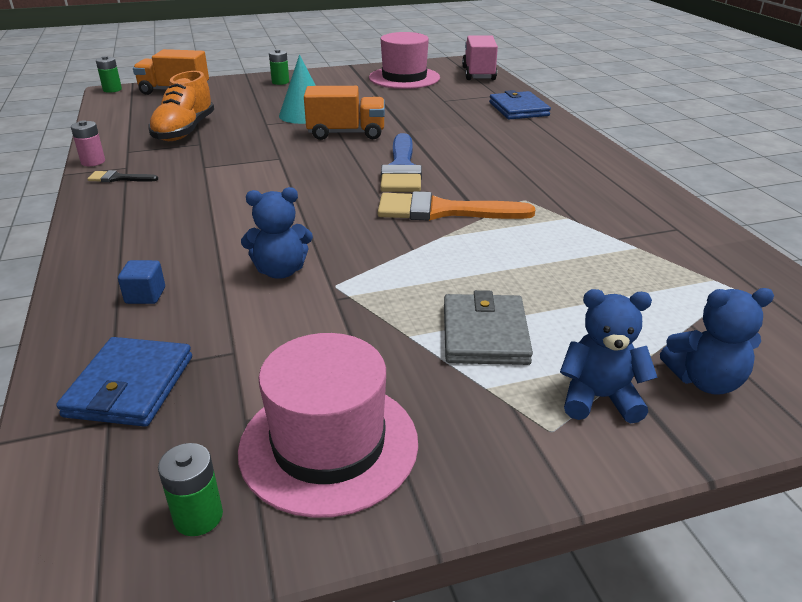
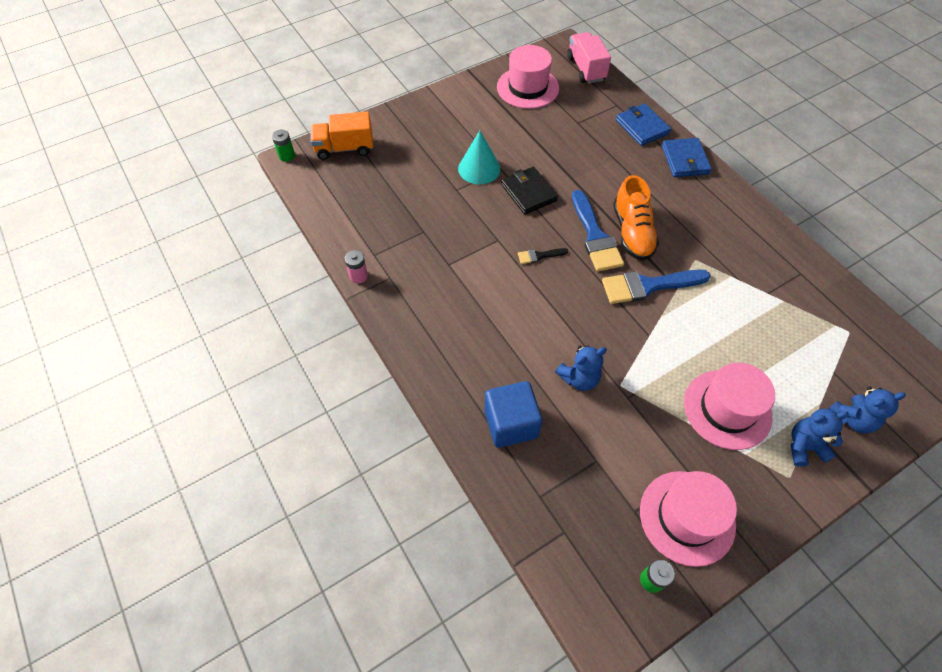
camera: 15 degrees left, 25 degrees up
blue wallet [56,337,192,427] -> blue wallet moved to [662,138,712,177]
black brush [87,170,158,182] -> black brush moved to [518,248,568,264]
blue cube [118,260,165,304] -> blue cube [484,381,542,448], size x2.14
orange shoe [148,71,214,141] -> orange shoe moved to [613,175,659,261]
green battery [269,49,289,85] -> none
orange truck [304,86,385,140] -> black wallet [501,167,558,214]
orange brush [378,191,535,221] -> blue brush [602,270,711,304]
grey wallet [444,290,533,365] -> pink hat [684,363,775,450]

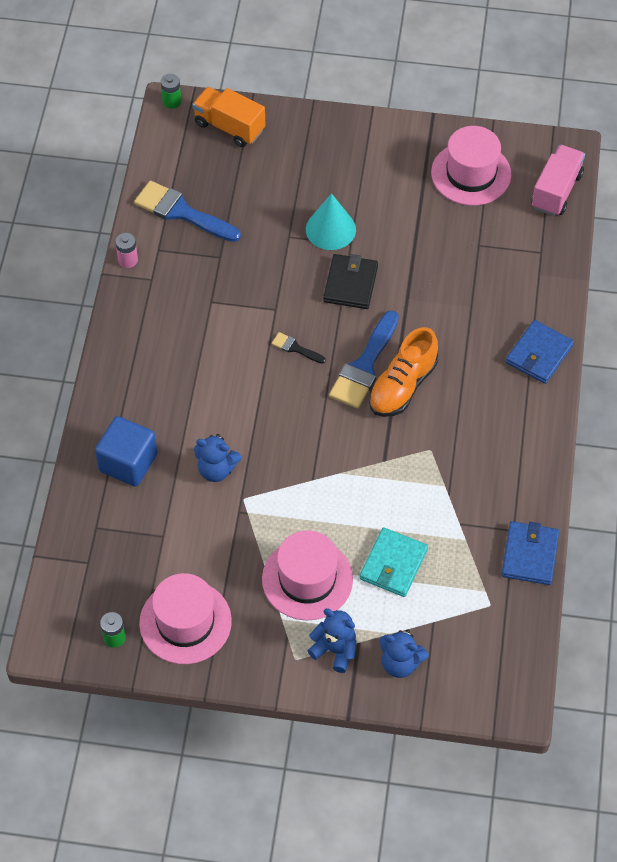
camera: 40 degrees right, 0 degrees up
blue brush [602,270,711,304] -> blue brush moved to [134,181,241,242]
blue wallet [616,104,671,146] -> blue wallet moved to [501,521,559,585]
none -> turquoise wallet [359,527,428,597]

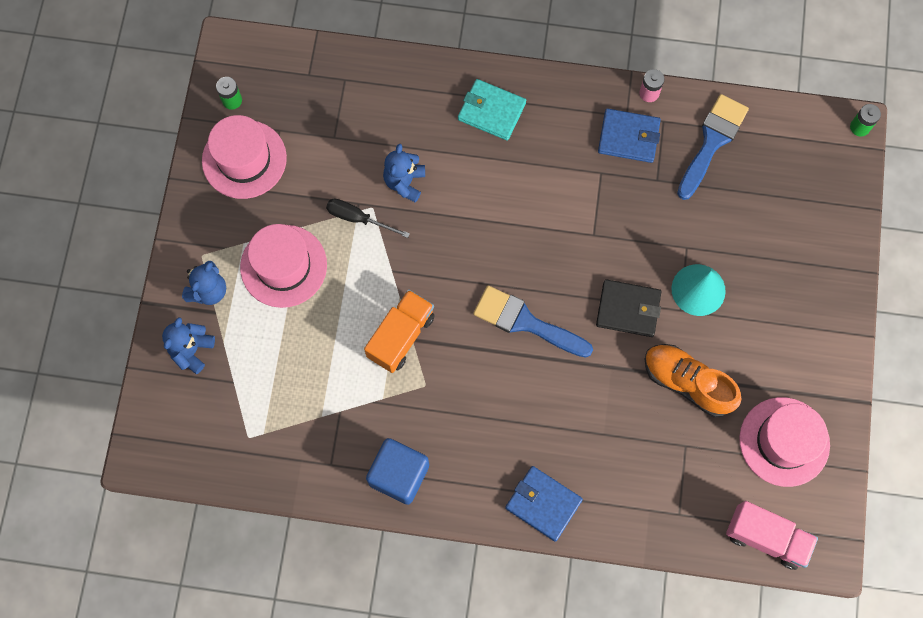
camera: 90 degrees right, 15 degrees up
blue cube [95,416,157,487] -> blue cube moved to [366,438,429,505]
orange truck [192,87,265,147] -> orange truck moved to [364,289,435,373]
black brush [272,332,326,364] -> none
turquoise wallet [359,527,428,597] -> turquoise wallet moved to [458,79,526,141]
orange shoe [369,327,438,417] -> orange shoe moved to [645,344,742,417]
blue wallet [501,521,559,585] -> blue wallet moved to [598,108,661,163]
none -> black screwdriver [326,198,410,238]

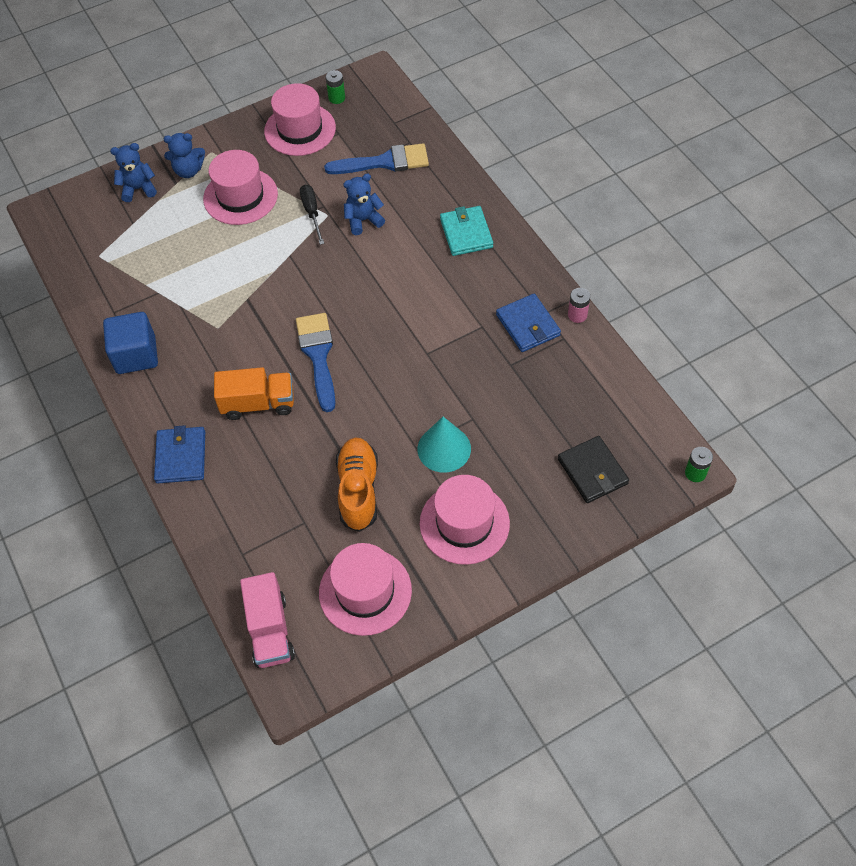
camera: 55 degrees right, 15 degrees down
orange truck [364,289,435,373] -> orange truck moved to [214,367,294,420]
black wallet [596,279,661,337] -> black wallet moved to [558,436,629,503]
blue brush [677,94,749,200] -> blue brush moved to [324,143,429,174]
none -> pink hat [420,475,510,565]

